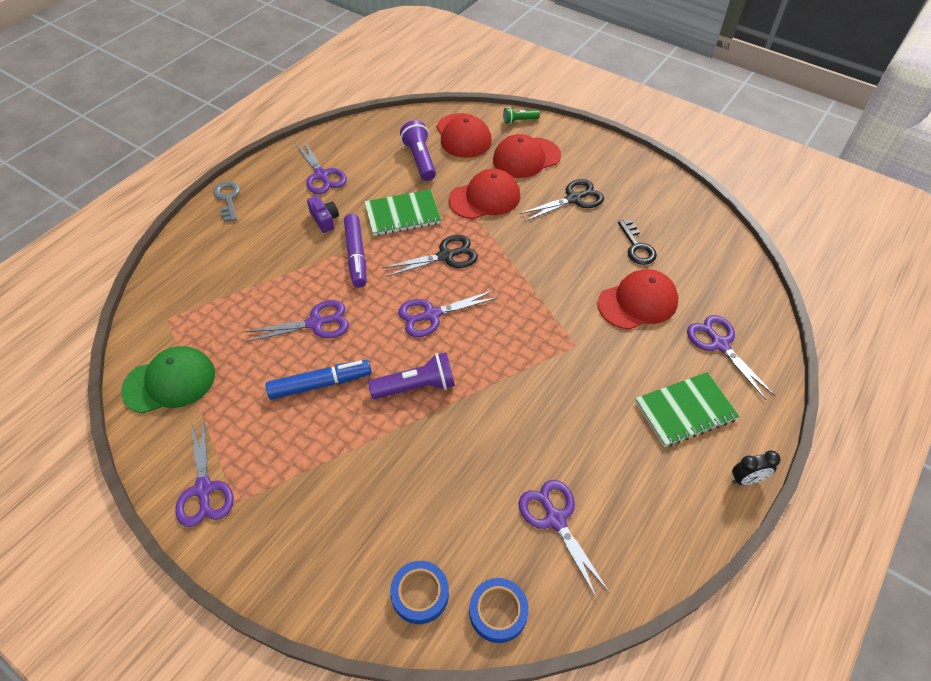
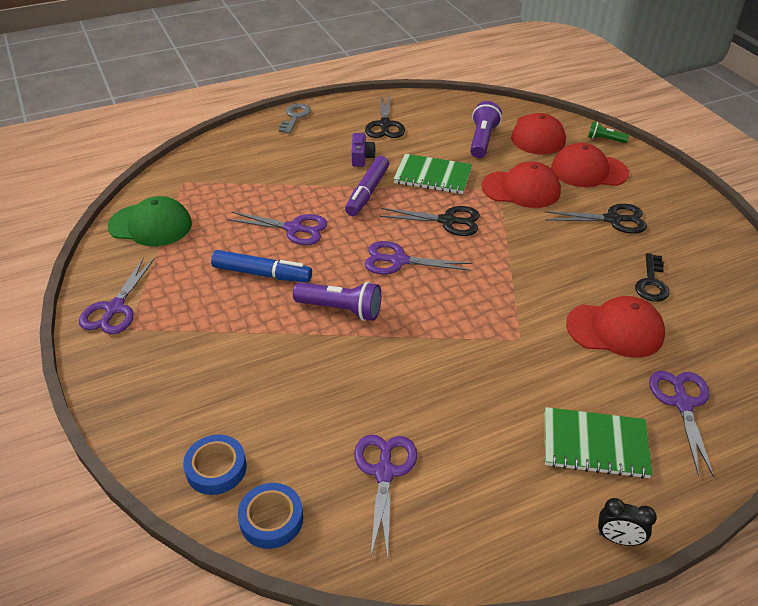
camera: 30 degrees right, 10 degrees down
purple scissors [295,140,347,194] -> black scissors [365,94,405,138]

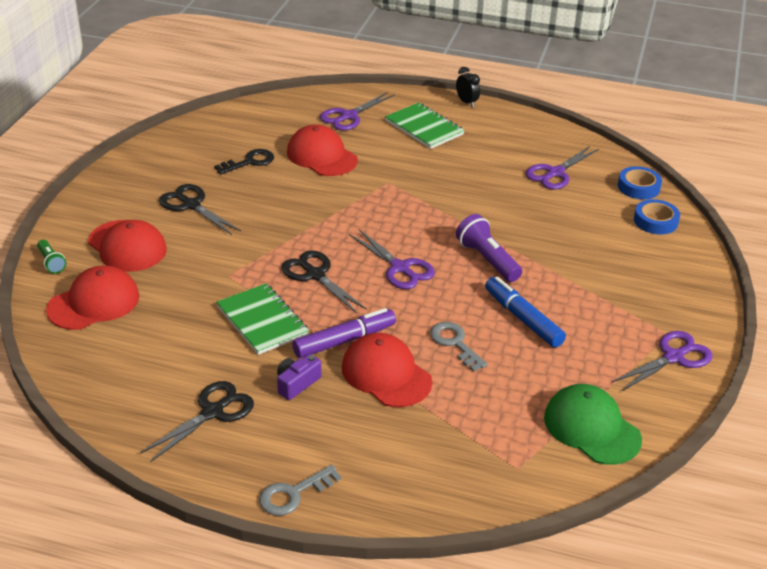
camera: 140 degrees left, 5 degrees down
purple scissors [227,212,327,245] -> grey key [430,322,488,372]
purple flashlight [470,101,502,158] -> none
red cap [481,162,561,208] -> red cap moved to [342,333,432,407]

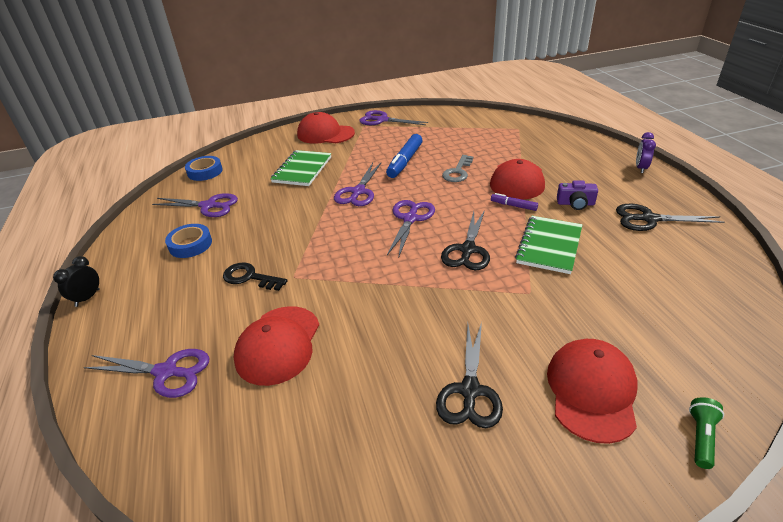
camera: 120 degrees left, 0 degrees up
red cap [46,266,140,330] -> red cap moved to [297,112,355,144]
black key [214,149,274,175] -> black key moved to [223,262,287,291]
grey key [259,465,342,516] -> purple clock [636,132,656,173]
purple marker [292,308,396,358] -> purple marker [491,193,538,211], size x0.54
green notebook [385,103,465,149] -> green notebook moved to [270,150,331,186]
purple flashlight [456,214,522,282] -> purple scissors [334,163,381,206]
green cap [544,384,642,465] -> none
blue tape [634,199,680,235] -> blue tape moved to [165,224,212,258]

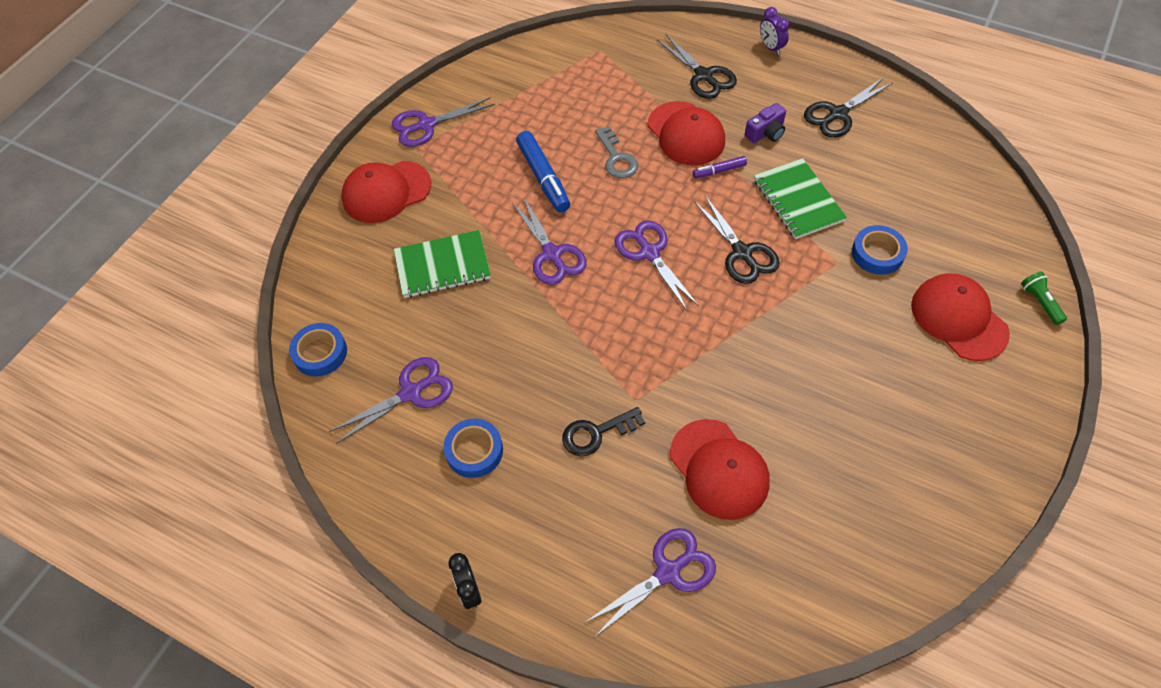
camera: 45 degrees left, 20 degrees up
green notebook [270,150,331,186] -> green notebook turned 75 degrees counterclockwise [394,230,491,298]
black scissors [436,322,503,428] -> black scissors moved to [657,33,737,99]
none -> blue tape [852,225,908,275]

